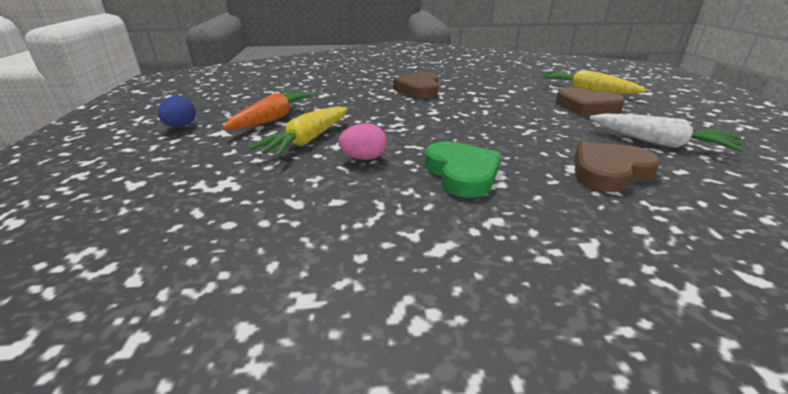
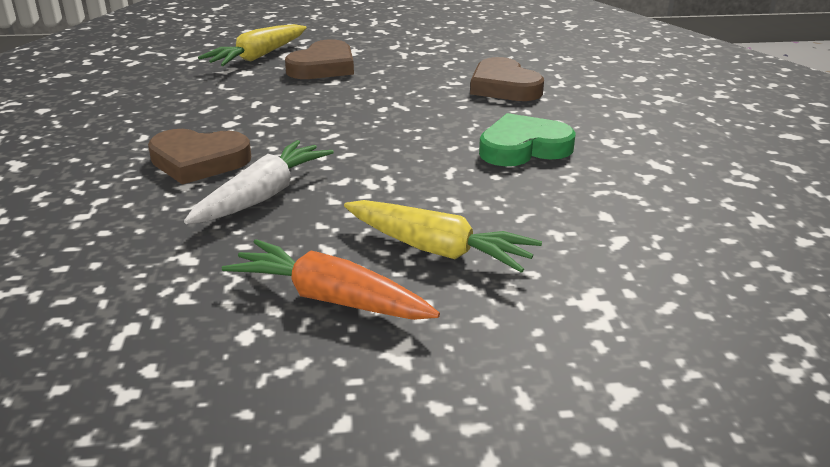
camera: 90 degrees left, 0 degrees up
blue egg [158,96,196,127] -> none
pink egg [338,123,387,160] -> none
white carrot [589,113,745,152] -> white carrot moved to [184,140,334,224]

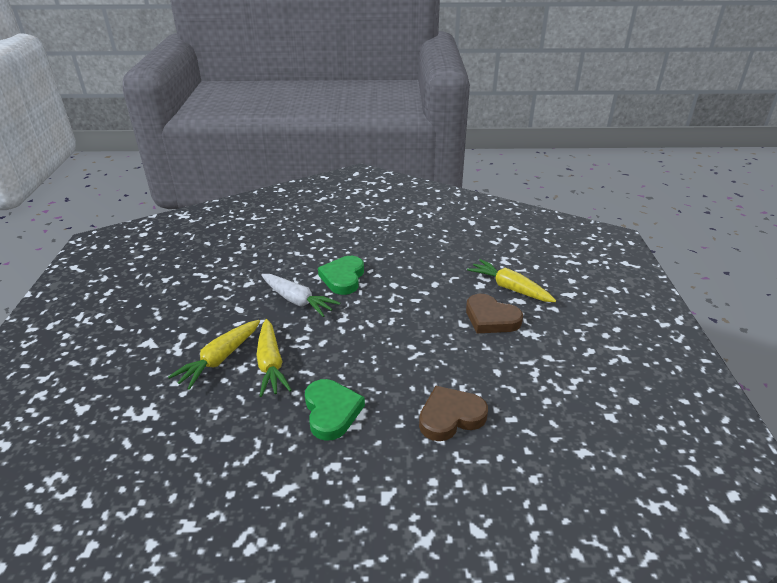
camera: 95 degrees right, 5 degrees up
brown heart [148,129,251,185] -> green heart [318,256,364,295]
orange carrot [222,239,440,320] -> none
none -> yellow carrot [256,319,292,397]

